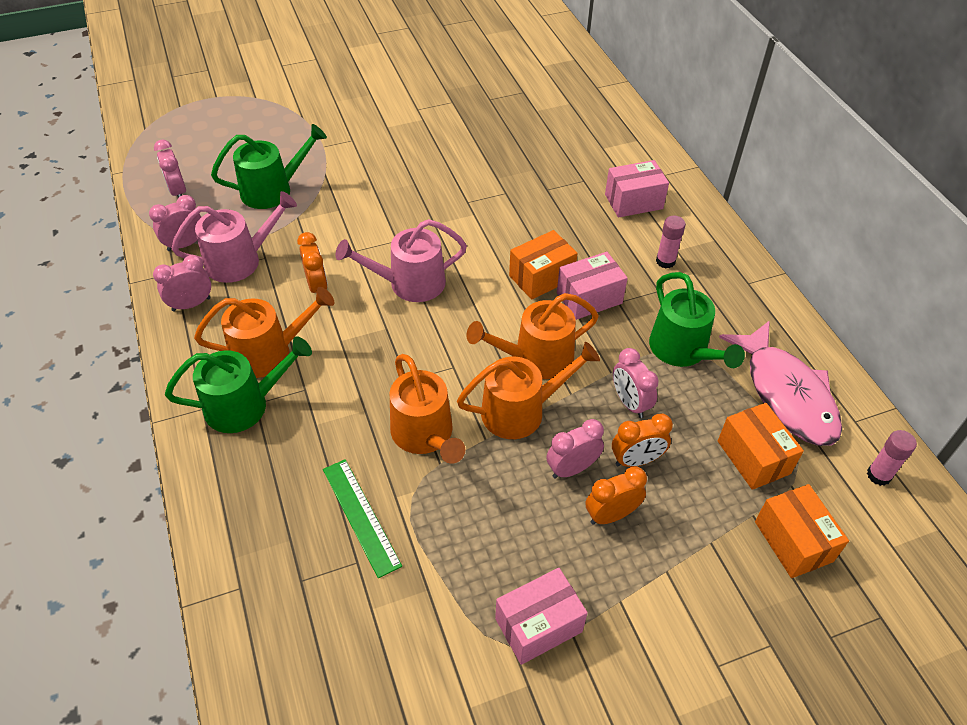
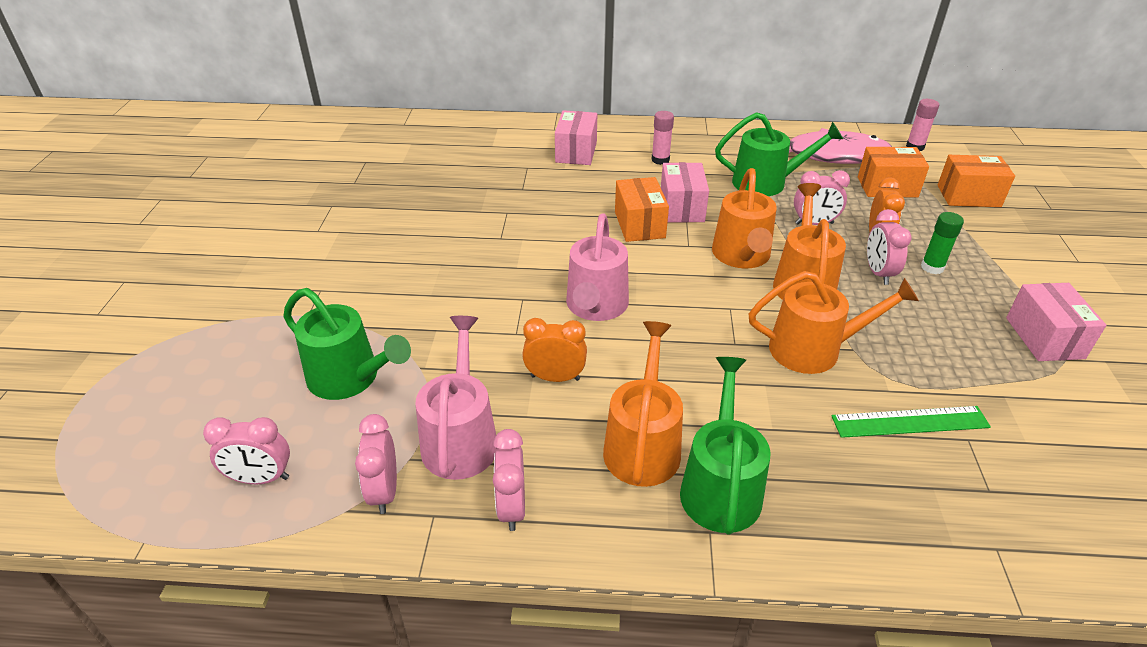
camera: 65 degrees left, 10 degrees down
green watering can [211,124,327,209] -> green watering can turned 120 degrees clockwise [283,288,411,400]
orange clock [585,466,647,525] -> green glue stick [921,212,964,274]

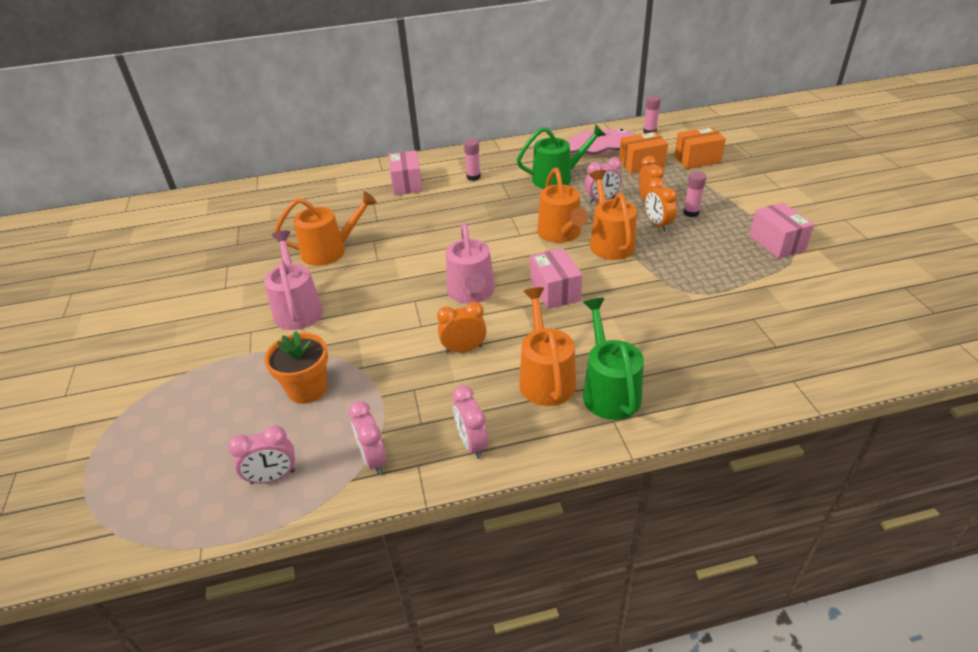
camera: 15 degrees left, 0 degrees up
green watering can [283,288,411,400] -> orange flower pot [264,331,328,404]
pink watering can [415,316,496,480] -> pink watering can moved to [264,231,323,330]
orange box [615,177,669,242] -> none
pink box [661,162,709,223] -> pink box moved to [530,248,582,309]
orange watering can [749,271,919,374] -> orange watering can moved to [274,191,377,266]
green ruler [831,406,991,438] -> none
pink clock [867,209,912,285] -> orange clock [645,178,677,232]
green glue stick [921,212,964,274] -> pink glue stick [683,171,706,217]

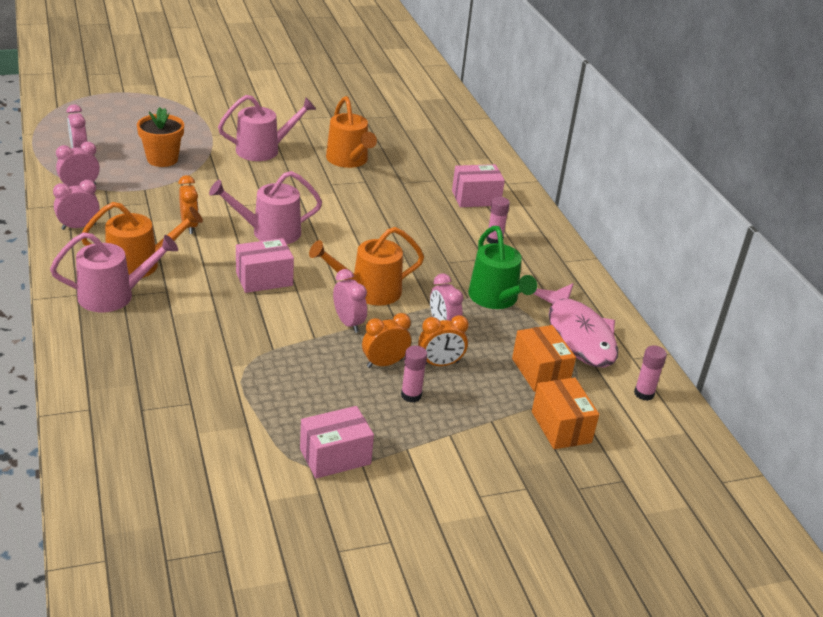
camera: 80 degrees right, 5 degrees down
green watering can [583,298,644,420] -> pink watering can [50,232,178,312]
orange watering can [589,170,637,260] -> pink clock [333,269,367,333]

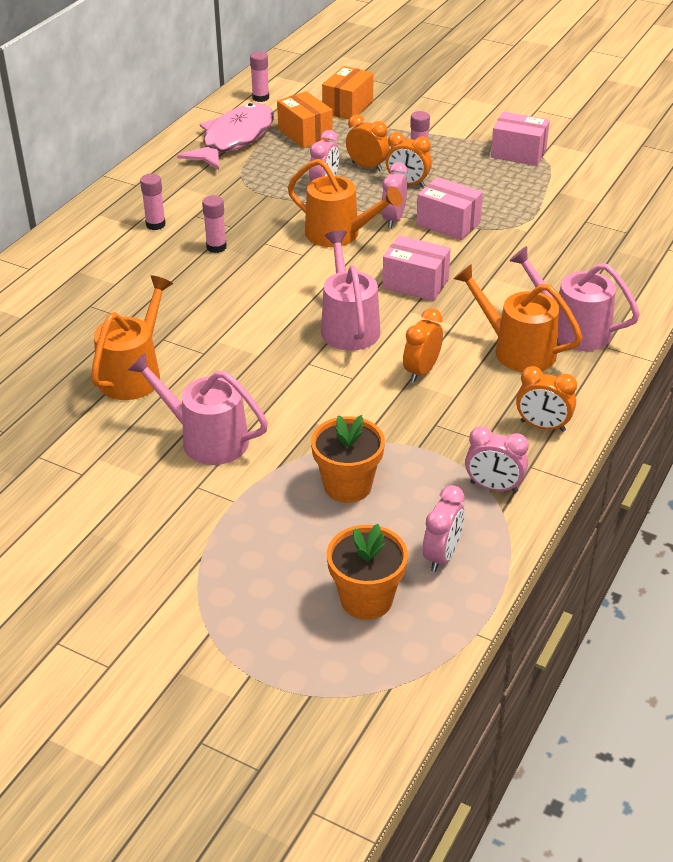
camera: 130 degrees left, 5 degrees up
pink clock [53,180,100,230] -> orange clock [516,366,577,432]
pink watering can [209,171,322,244] -> pink watering can turned 135 degrees counterclockwise [321,230,380,351]
pink box [452,164,505,207] -> pink box moved to [417,177,483,240]
green watering can [468,226,537,309] -> none
orange box [512,325,576,392] -> orange box turned 60 degrees counterclockwise [277,91,333,148]
none -> pink glue stick [202,195,227,253]
none -> orange flower pot [327,524,408,620]

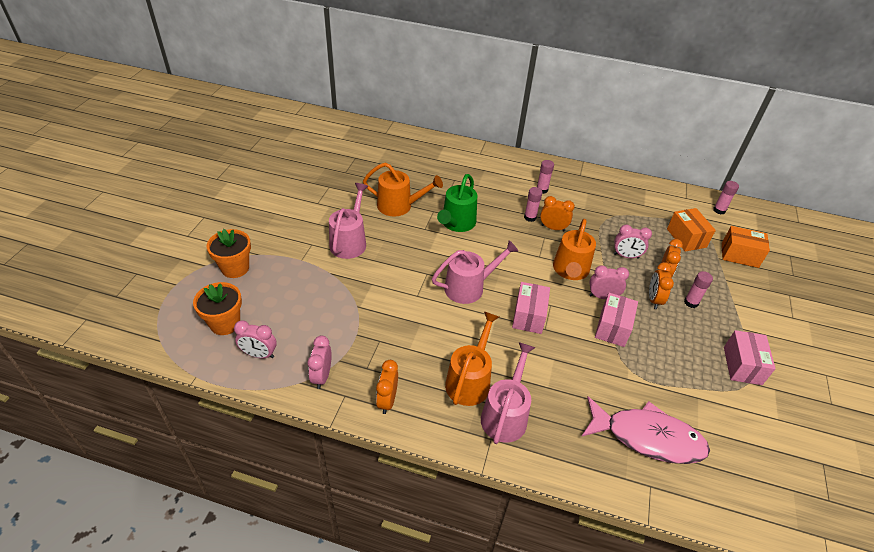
camera: 75 degrees right, 5 degrees up
pink fish [177,103,274,170] -> pink fish moved to [581,397,710,464]
orange box [277,91,333,148] -> orange box turned 60 degrees counterclockwise [667,208,716,252]
orange flower pot [311,415,385,503] -> orange flower pot moved to [207,229,251,278]
orange clock [403,308,443,382] -> orange clock moved to [540,196,575,231]
none -> green watering can [437,174,477,232]

